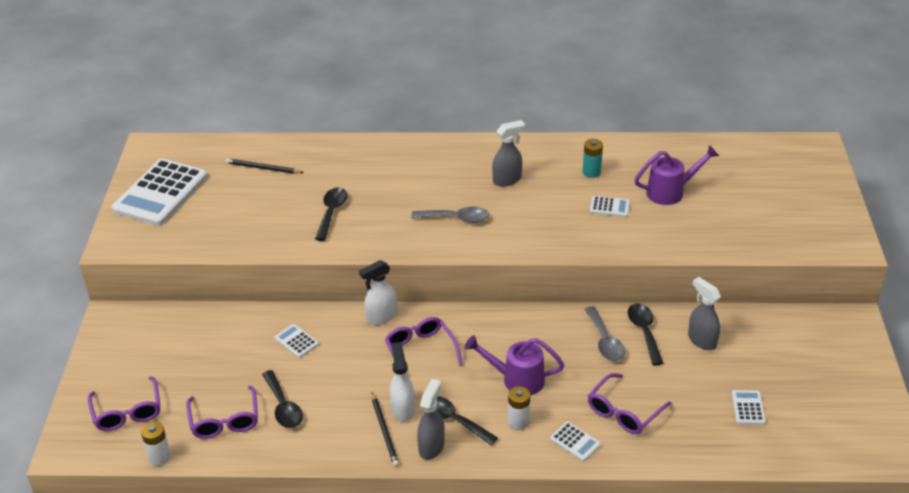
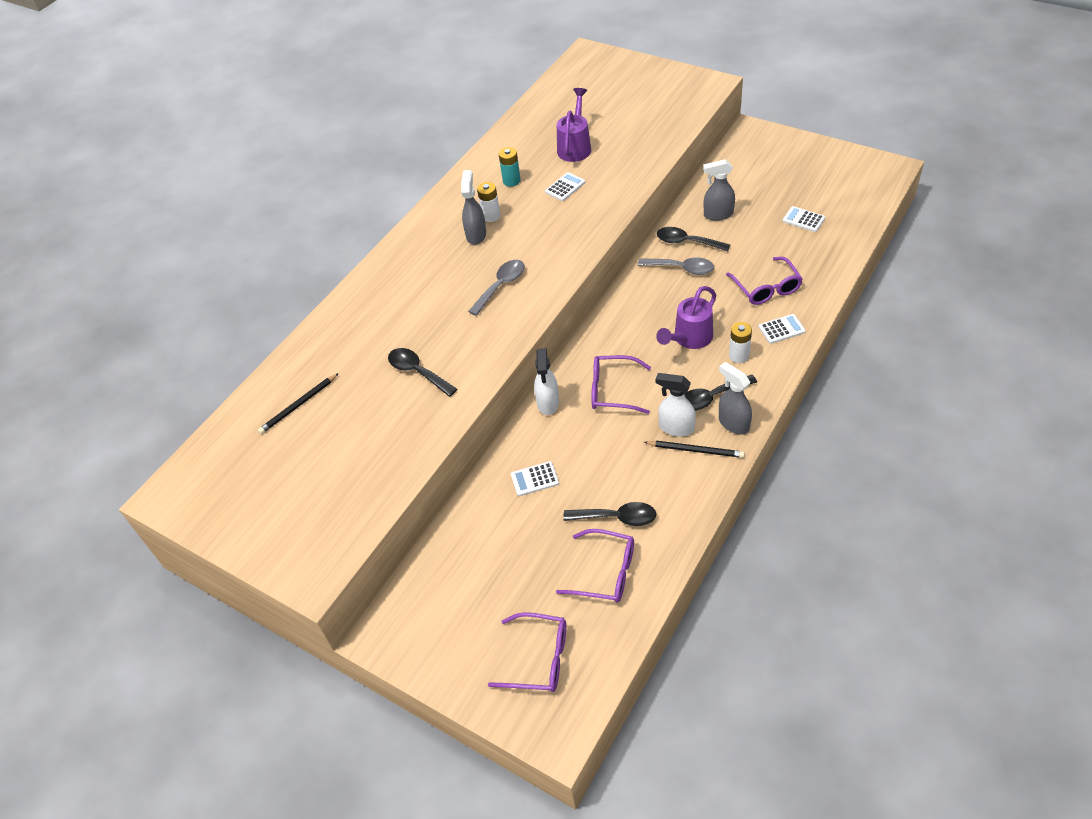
camera: 55 degrees left, 10 degrees up
white calculator [111,159,208,226] -> none
white battery [141,421,171,466] -> white battery moved to [477,182,500,222]

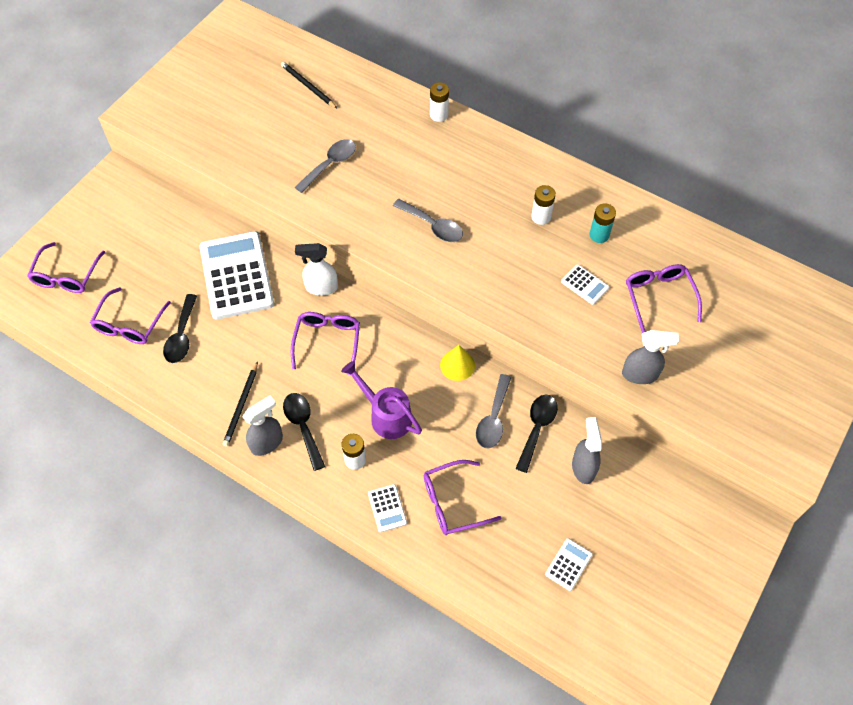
camera: 85 degrees right, 10 degrees up
black spoon [388,348,457,397] -> grey spoon [295,139,356,193]
grey spray bottle [461,170,486,245] -> grey spray bottle moved to [622,330,679,384]
white calculator [511,461,559,496] -> white calculator [200,231,274,320], size x2.38
purple watering can [557,88,591,162] -> purple glasses [626,264,702,333]
white spray bottle [656,373,696,437] -> none
none -> white battery [430,82,449,122]
none -> yellow cone [440,345,475,381]

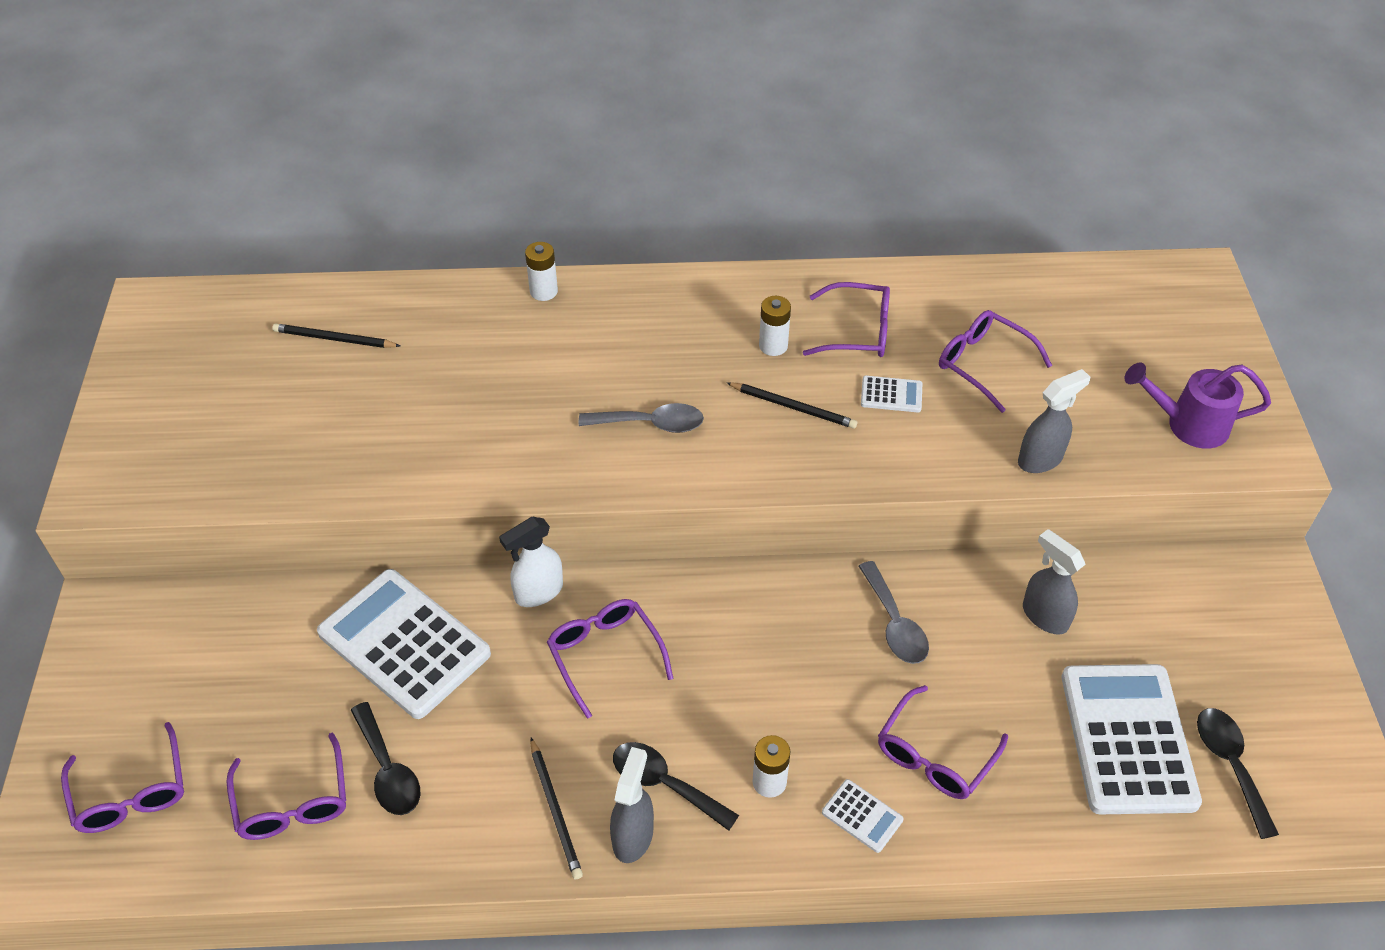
camera: 35 degrees left, 10 degrees down
grey spoon [295,139,356,193] -> none
purple watering can [341,361,422,439] -> purple watering can moved to [1125,362,1271,449]
yellow cone [440,345,475,381] -> none
black spoon [515,395,558,473] -> black spoon moved to [1197,708,1279,839]
white calculator [545,538,593,591] -> white calculator [1062,664,1202,814], size x2.38
turquoise battery [590,203,616,243] -> purple glasses [803,282,890,357]
none -> black pencil [726,382,857,429]

